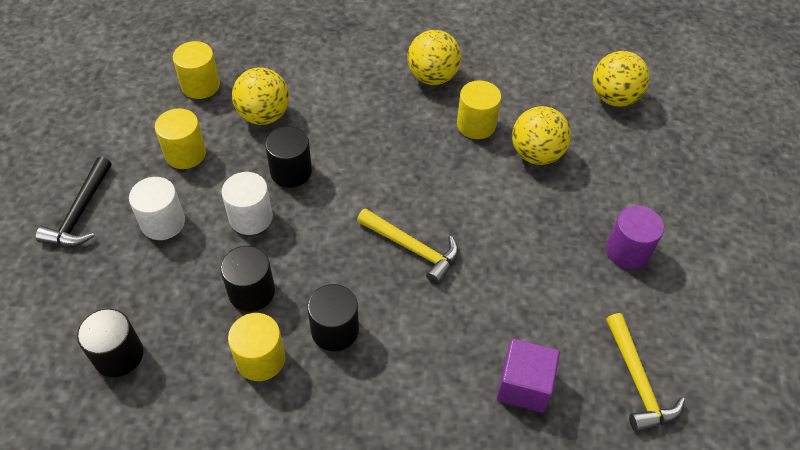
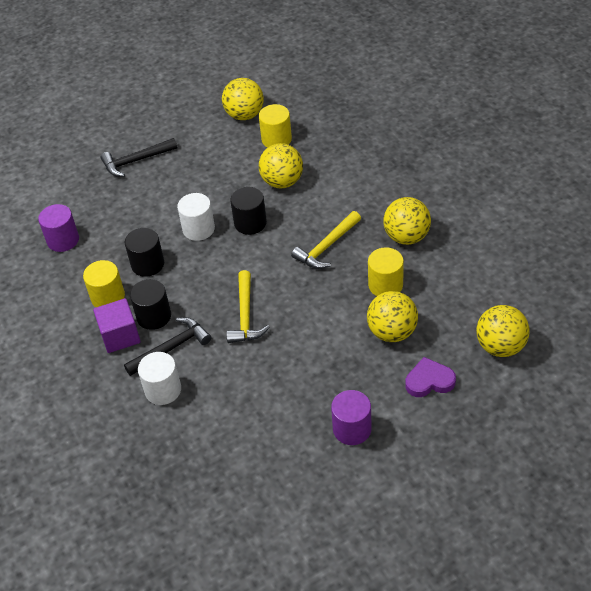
camera: 60 degrees right, 5 degrees down
black cylinder [77,309,143,377] -> purple cylinder [38,204,79,252]
white cylinder [129,177,185,240] -> white cylinder moved to [138,352,181,405]
yellow cylinder [155,108,206,169] -> none
purple cube [497,339,560,413] -> purple cube moved to [93,298,140,353]
yellow hammer [606,313,685,432] -> yellow hammer moved to [291,211,361,269]
none -> black hammer [124,317,212,376]
none -> yellow ball [222,78,264,120]
none -> purple heart [405,357,456,397]

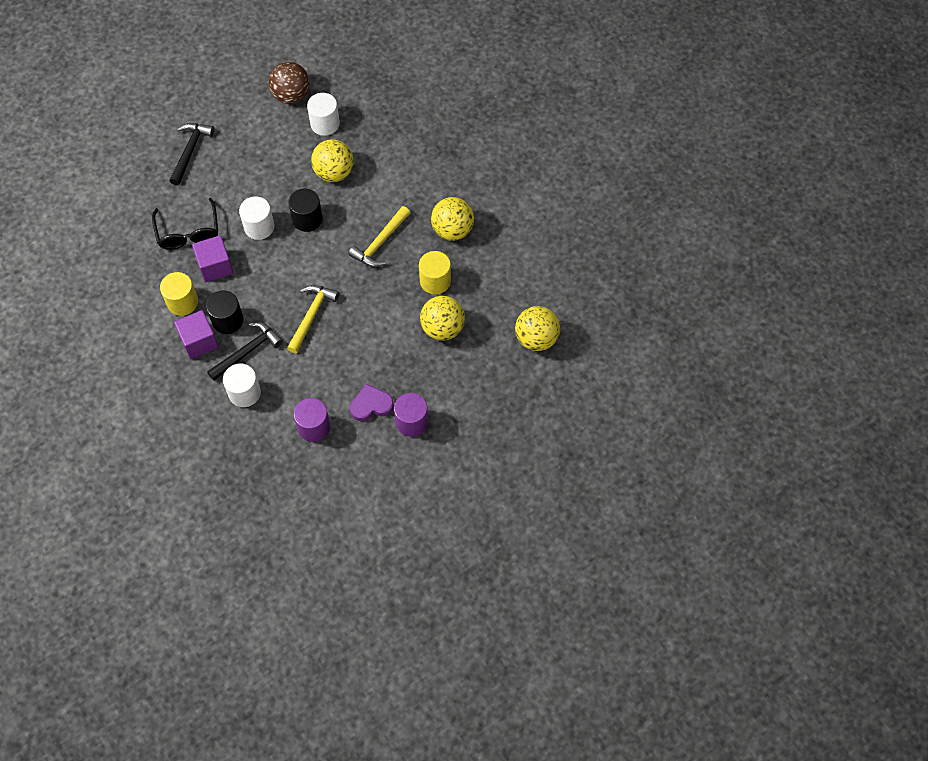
camera: 10 degrees left, 15 degrees up
purple cylinder [38,204,79,252] -> purple cylinder moved to [294,398,330,442]
black hammer [100,138,177,177] -> black hammer turned 135 degrees clockwise [170,123,214,186]
black cylinder [125,228,164,277] -> purple cube [192,235,234,282]
yellow ball [222,78,264,120] -> brown ball [269,62,310,104]
yellow hammer [226,270,270,343] -> yellow hammer turned 150 degrees counterclockwise [287,285,339,354]
yellow cylinder [259,104,292,148] -> white cylinder [307,93,340,136]
purple heart [405,357,456,397] -> purple heart moved to [350,384,394,421]
none -> black glasses [152,198,218,250]

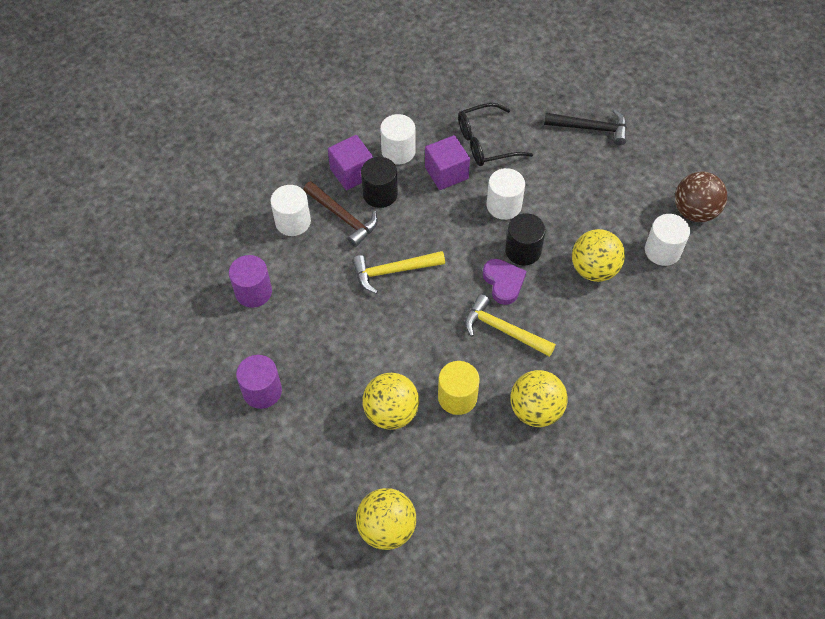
camera: 85 degrees right, 5 degrees down
yellow cylinder [160,272,198,316] -> white cylinder [380,114,416,165]
black hammer [207,322,283,381] -> brown hammer [303,181,378,247]
yellow hammer [287,285,339,354] -> yellow hammer turned 150 degrees clockwise [352,251,445,294]
purple heart [350,384,394,421] -> purple heart moved to [483,259,526,305]

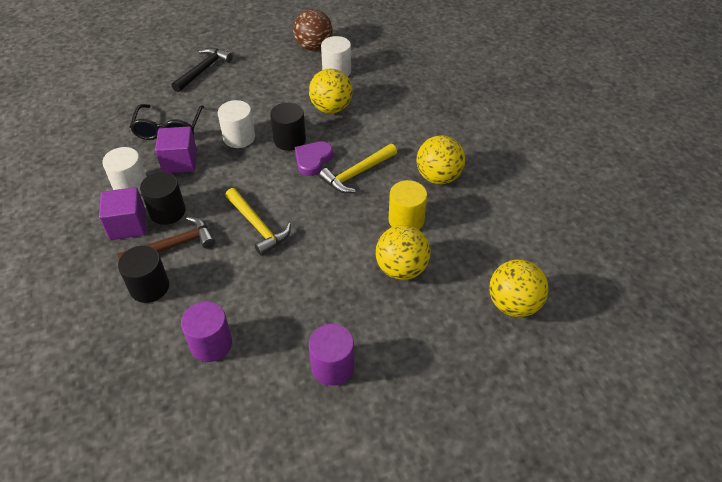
camera: 70 degrees left, 10 degrees down
white cylinder [270,185,311,236] -> black cylinder [118,246,169,303]
yellow hammer [352,251,445,294] -> yellow hammer turned 45 degrees counterclockwise [225,188,291,256]
purple heart [483,259,526,305] -> purple heart turned 60 degrees counterclockwise [295,141,333,176]

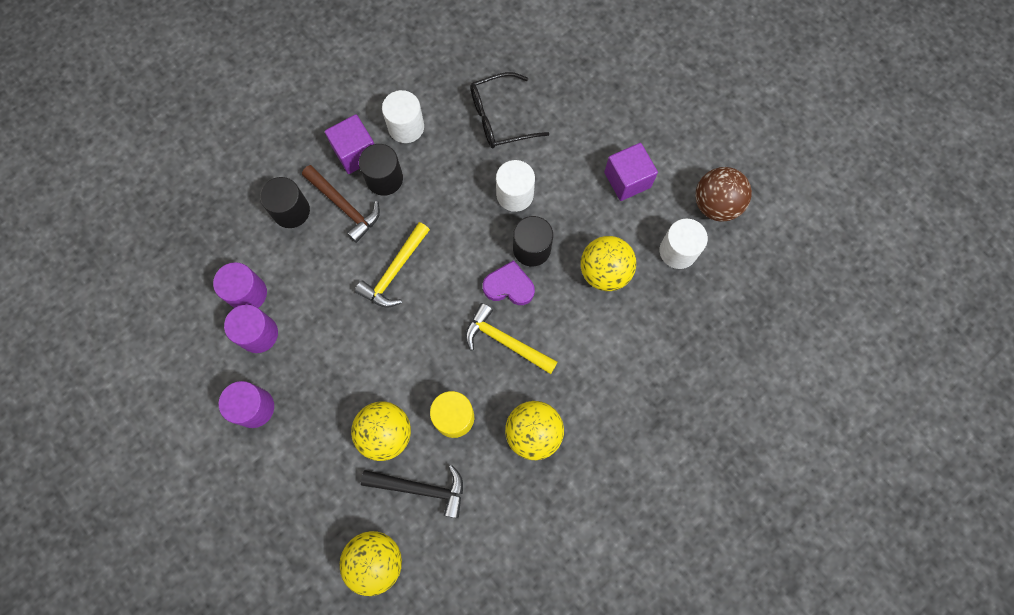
camera: 70 degrees right, 25 degrees up
purple cube [155,127,197,173] -> purple cube moved to [604,143,658,201]
black hammer [171,48,233,92] -> black hammer moved to [361,465,463,518]
none -> purple cylinder [224,304,278,353]

